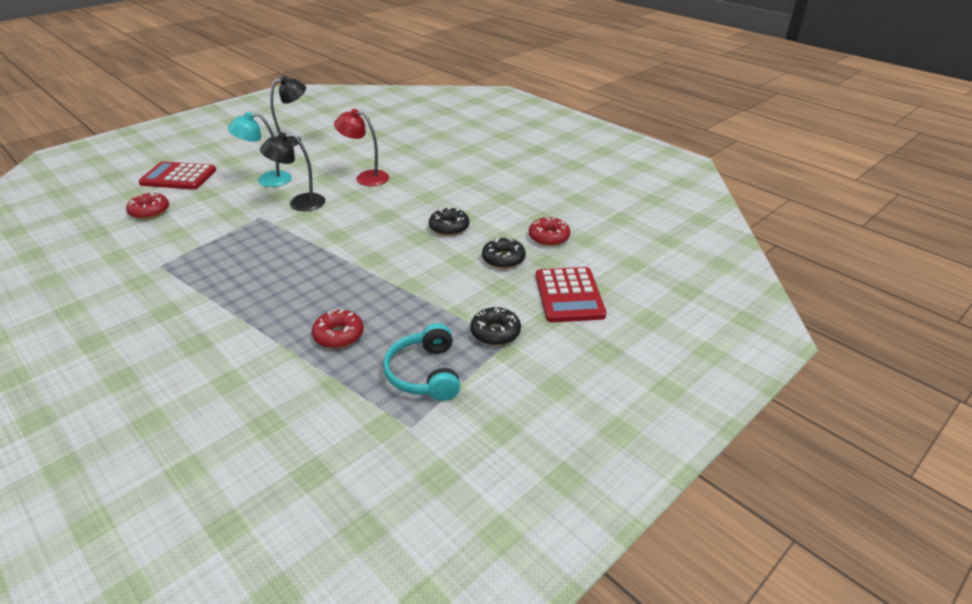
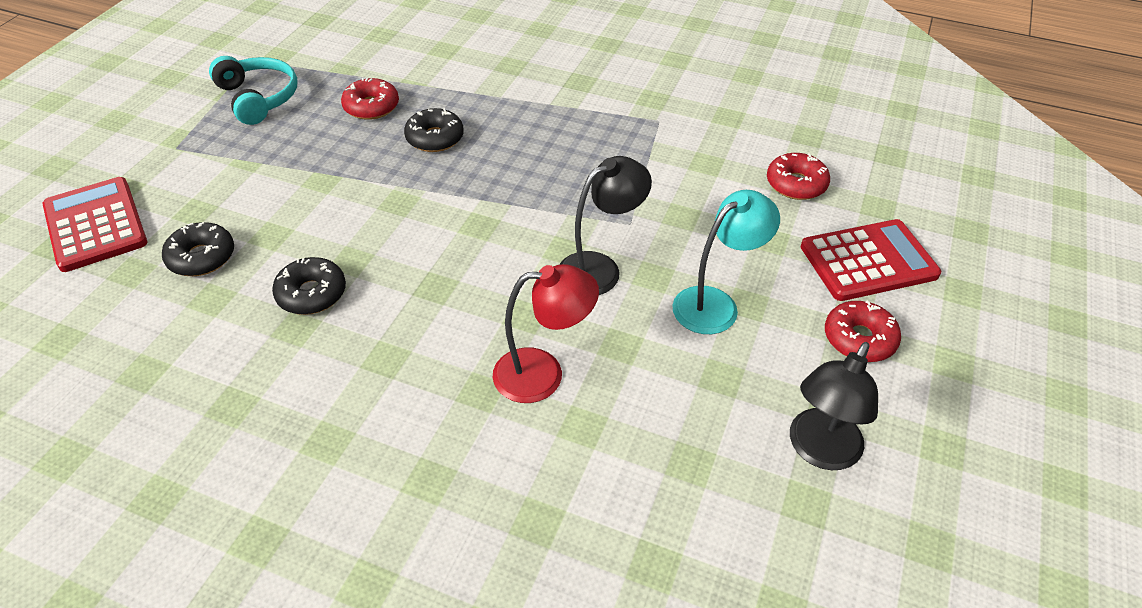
camera: 155 degrees right, 10 degrees up
black donut [470,307,521,346] -> black donut moved to [404,108,464,152]
red donut [529,217,570,246] -> red donut moved to [825,300,901,362]

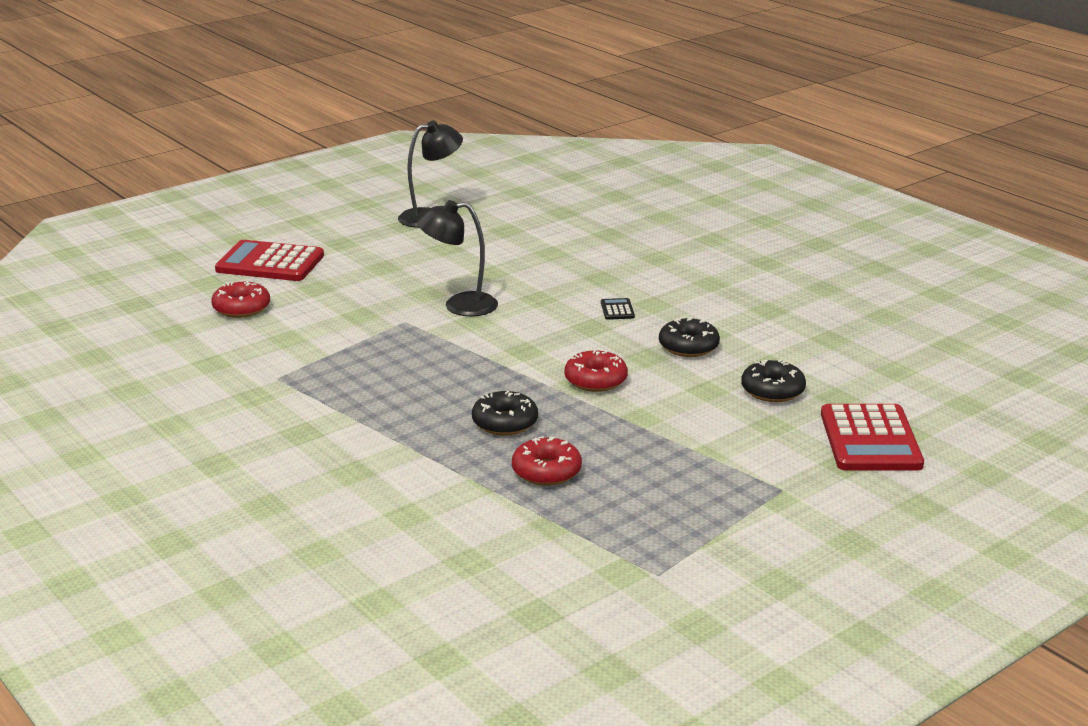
camera: 150 degrees left, 20 degrees down
turquoise headphones [209,56,297,125] -> none
red lamp [493,264,599,403] -> none
turquoise lamp [672,190,780,334] -> none
red donut [825,300,901,362] -> red donut moved to [565,350,628,392]
none -> black calculator [601,298,635,320]

